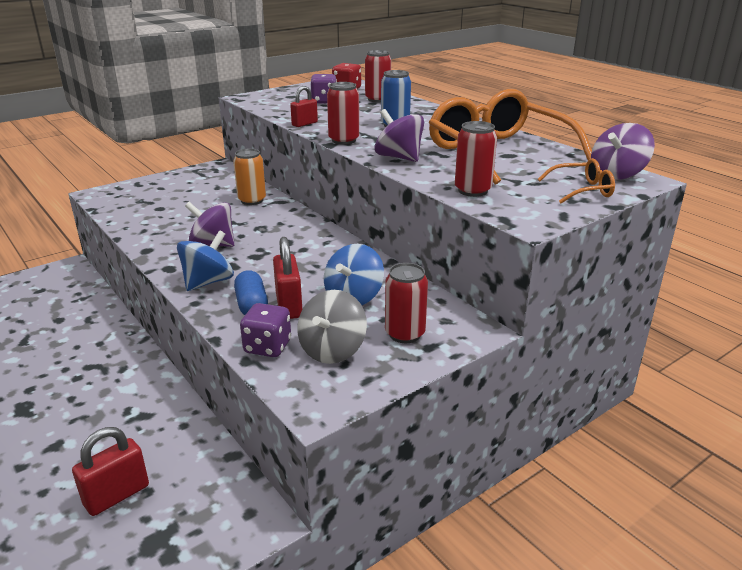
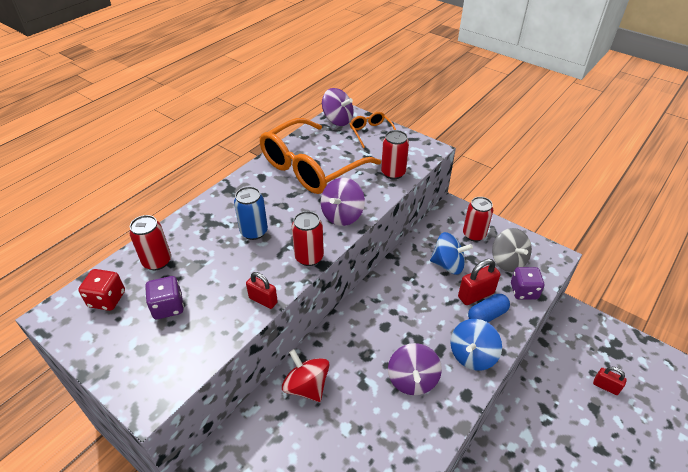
camera: 105 degrees left, 15 degrees up
red padlock [72,427,149,516] -> red padlock [593,367,627,395], size x0.66
blue spinning top [177,230,234,291] -> blue spinning top turned 75 degrees counterclockwise [450,319,502,371]
orange can [233,148,266,205] -> red spinning top [282,349,330,402]
grey spinning top [297,290,367,364] -> grey spinning top turned 60 degrees clockwise [492,228,532,272]

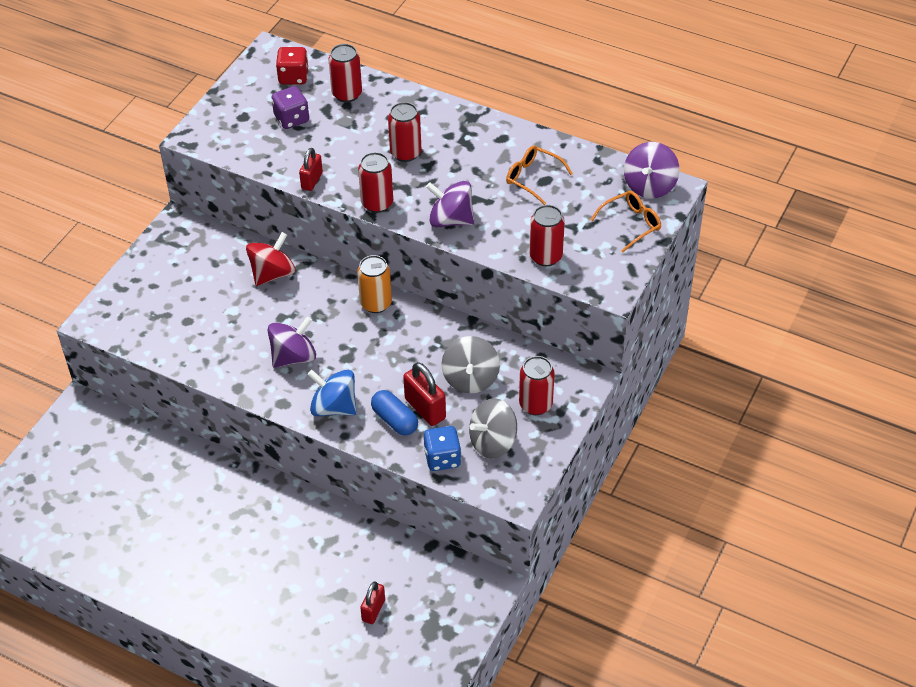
camera: 80 degrees right, 5 degrees up
blue can [234,186,268,240] -> red can [388,102,421,162]
orange glasses [260,118,381,194] -> orange glasses [506,145,573,205], size x0.44
purple spinning top [388,343,442,395] -> purple spinning top turned 150 degrees clockwise [268,317,316,368]
blue spinning top [430,232,473,275] -> grey spinning top [441,336,500,393]
purple dice [511,267,544,300] -> blue dice [424,426,461,471]
none -> orange can [357,255,392,313]

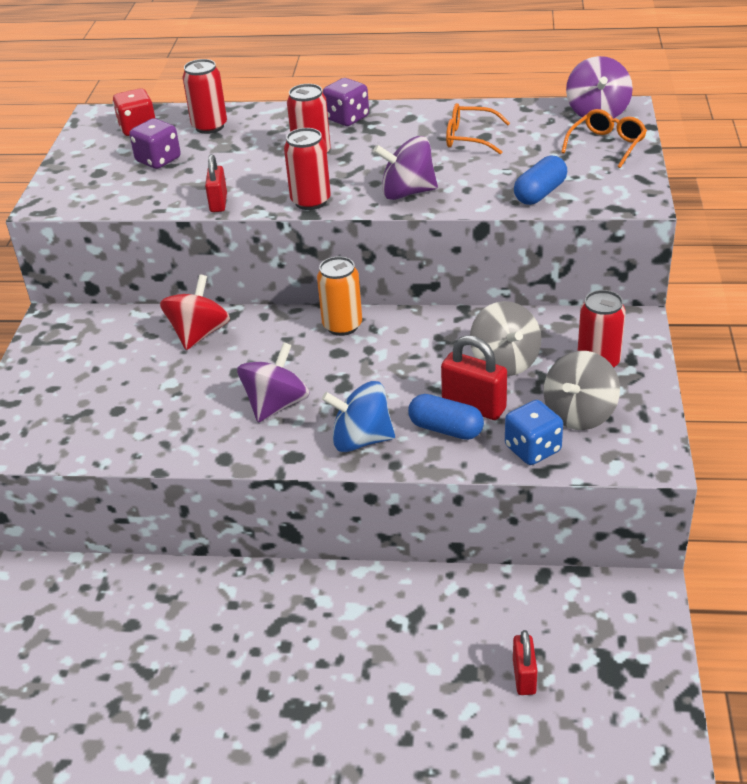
camera: 20 degrees left, 10 degrees down
red can [529,205,565,266] -> blue capsule [514,155,567,205]
none -> purple dice [323,78,369,126]

